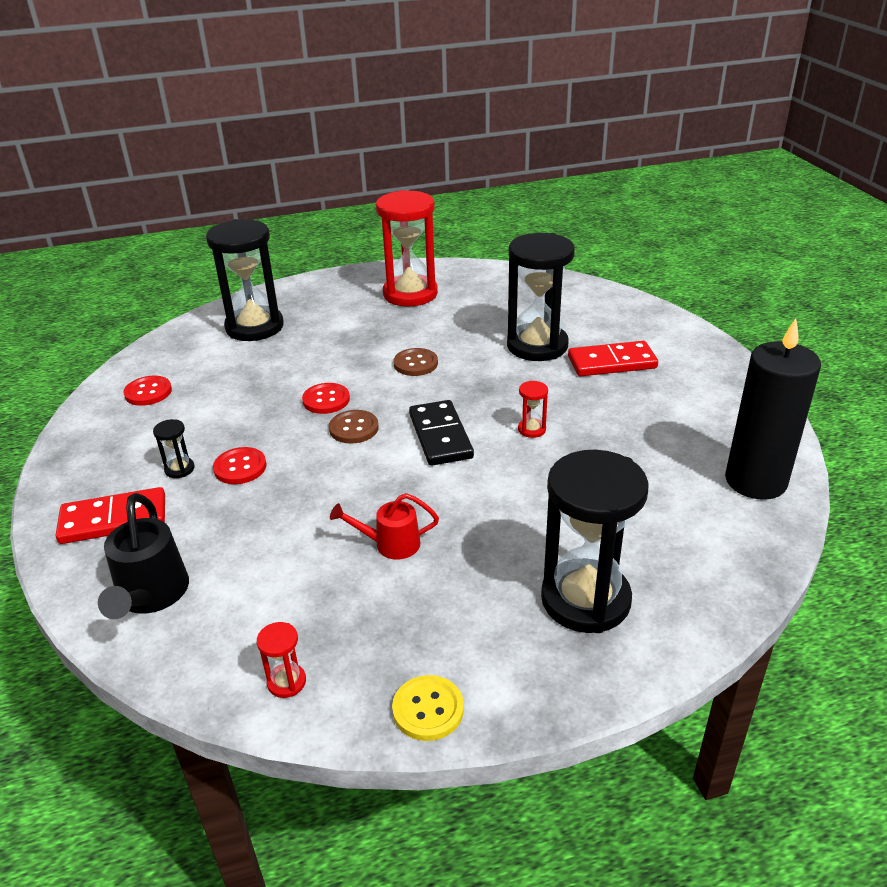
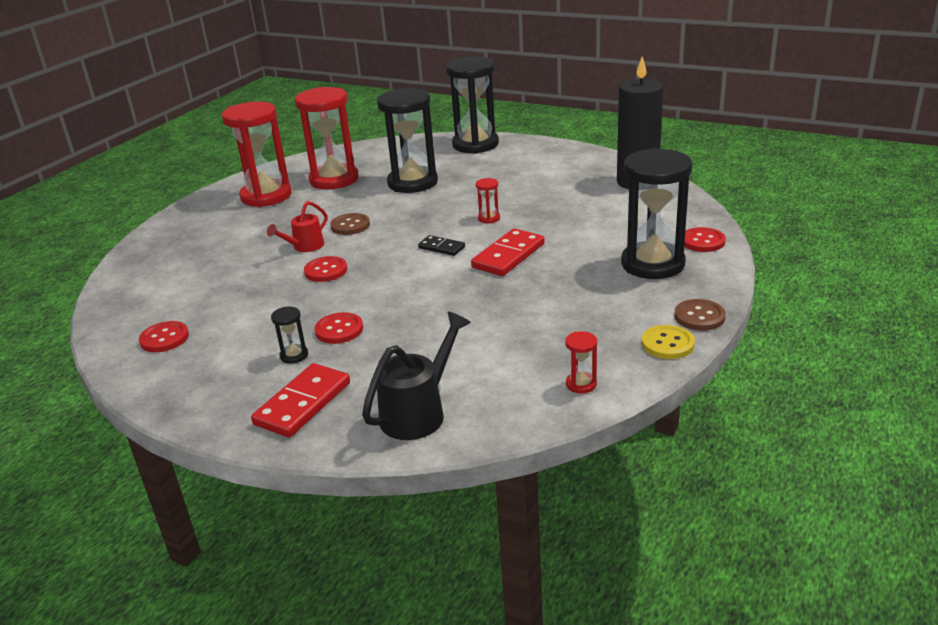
camera: 45 degrees left, 5 degrees down
black watering can [98,493,189,619] -> black watering can turned 90 degrees counterclockwise [362,312,471,440]
black hourglass [206,219,284,341] -> black hourglass moved to [446,57,499,154]
brown button [329,410,379,444] -> brown button moved to [674,299,726,331]
red watering can [330,493,439,559] -> red watering can moved to [267,201,328,252]
black domino [409,400,474,466] -> black domino [418,235,465,256], size x0.57
red domino [568,341,658,376] -> red domino moved to [471,229,544,276]
none -> red hourglass [295,87,359,189]
none -> red button [684,227,726,252]

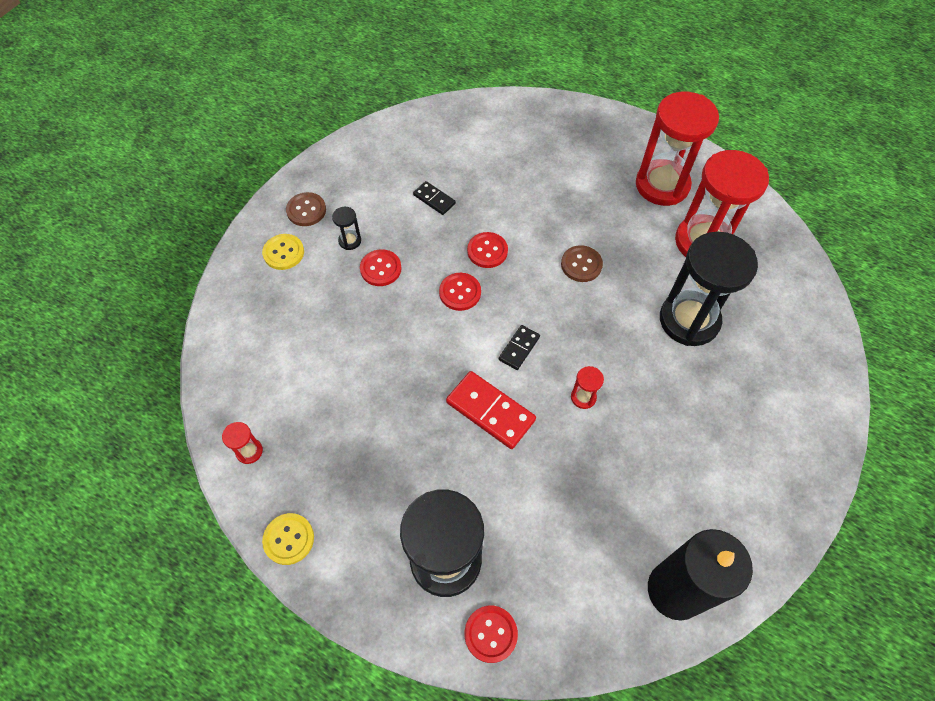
camera: 90 degrees right, 30 degrees up
red button [139,321,189,352] -> red button moved to [439,273,481,311]
red domino [251,363,350,437] -> yellow button [262,234,304,270]
red watering can [267,201,328,252] -> none
black watering can [362,312,471,440] -> none
black hourglass [446,57,499,154] -> none
brown button [674,299,726,331] -> brown button moved to [286,192,326,226]
none -> black domino [413,181,456,215]

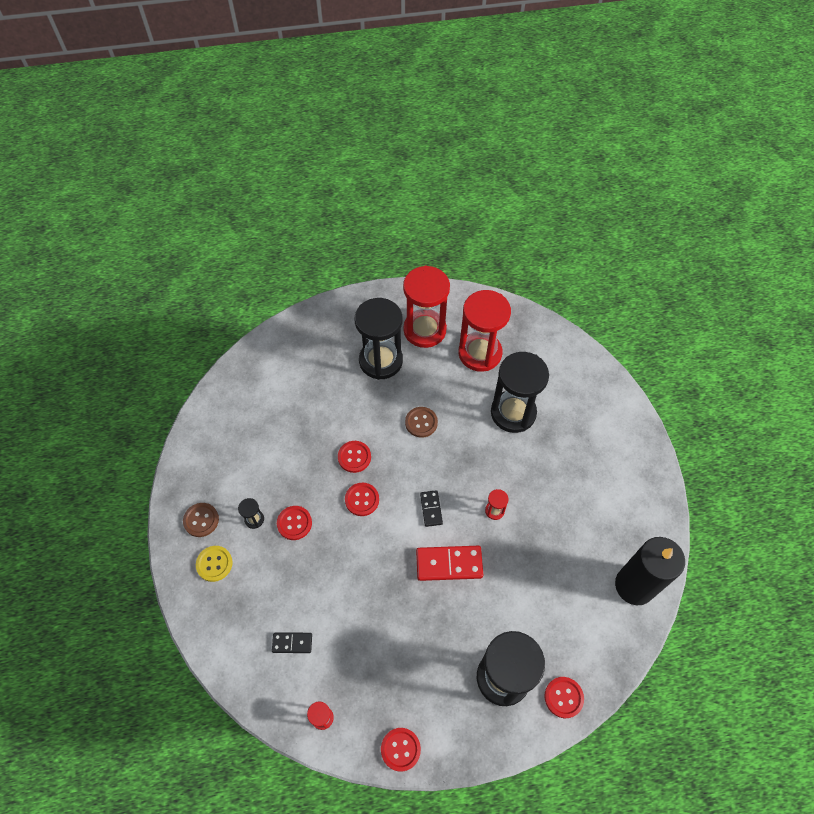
camera: 40 degrees left, 0 degrees up
yellow button [262,513,314,565] -> red button [381,728,421,772]
black domino [413,181,456,215] -> black domino moved to [272,632,312,653]
none -> black hourglass [355,298,403,380]

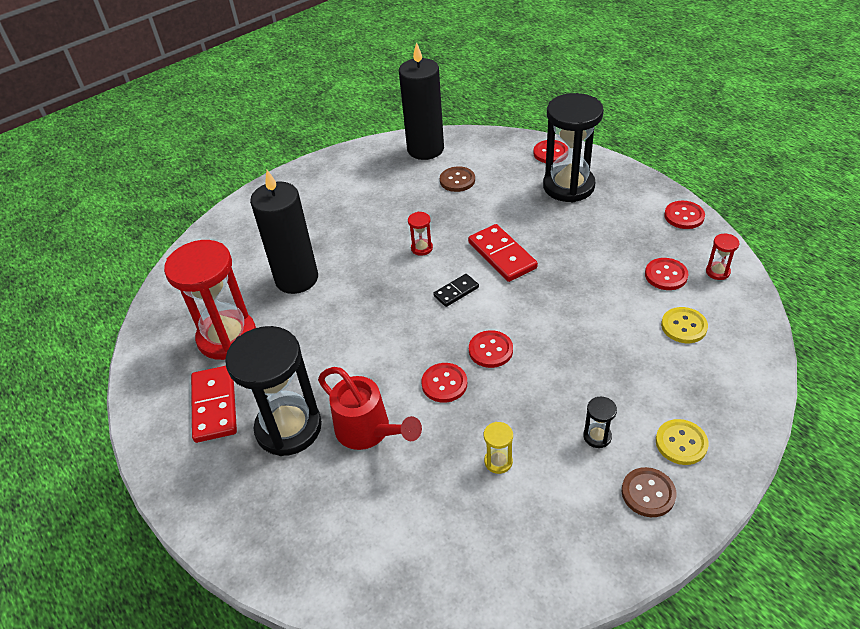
camera: 115 degrees left, 15 degrees down
black domino [272,632,312,653] -> yellow button [661,307,708,343]
red button [277,506,312,540] -> red button moved to [645,258,688,290]
red hourglass [403,266,450,348] -> red domino [191,366,237,443]
brown button [405,407,438,438] -> brown button moved to [440,166,475,192]
black hourglass [491,352,549,433] -> black candle [250,170,318,294]
none -> red watering can [318,367,422,450]
none -> yellow hourglass [484,422,513,474]

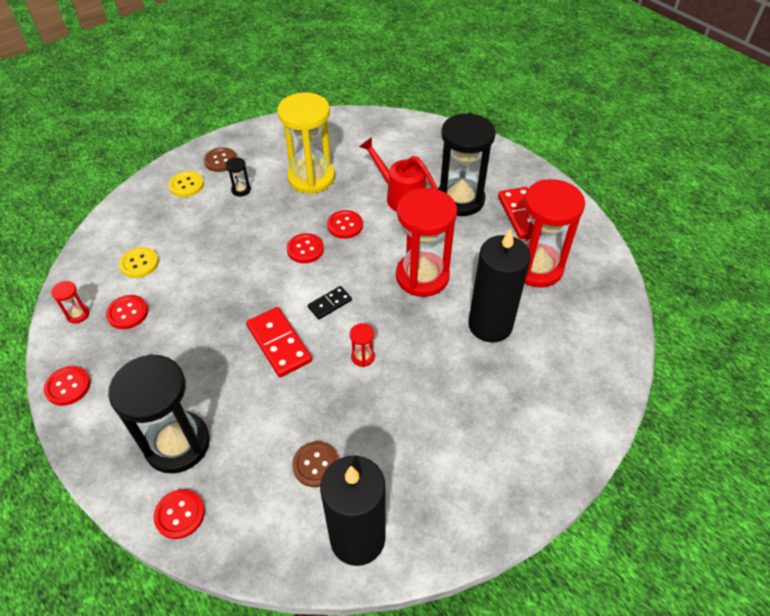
camera: 175 degrees right, 5 degrees up
yellow hourglass [484,422,513,474] -> yellow hourglass [277,93,335,194], size x2.49
none -> red hourglass [396,188,457,297]

